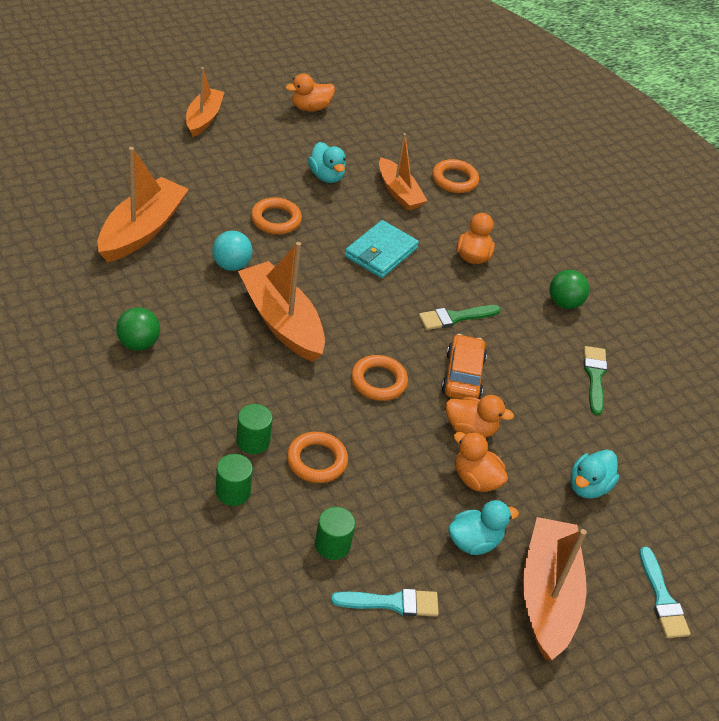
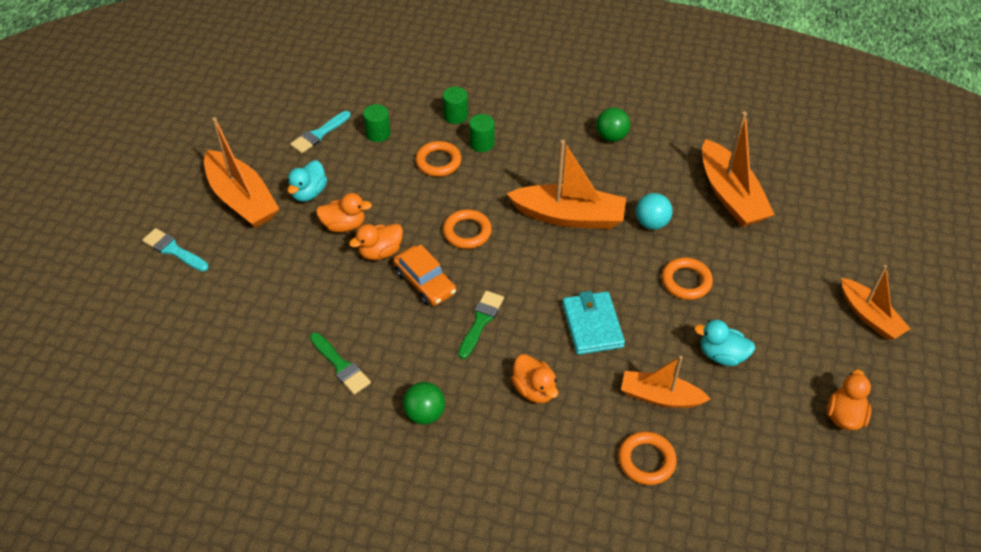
camera: 140 degrees right, 5 degrees up
turquoise duck [570,449,619,499] -> none

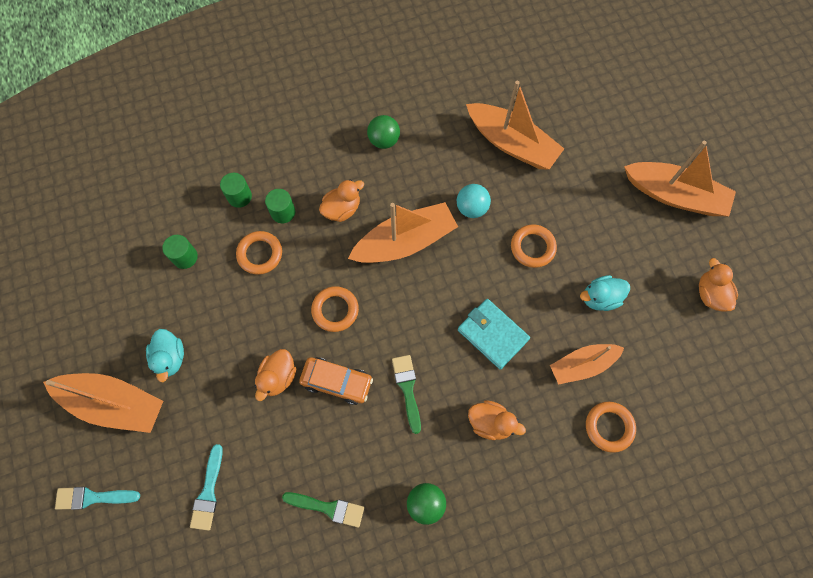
camera: 35 degrees left, 20 degrees up
turquoise brush [290,111,351,153] -> turquoise brush moved to [190,444,223,531]
orange duck [316,193,372,232] -> orange duck moved to [319,179,364,222]
orange boat [841,265,910,340] -> orange boat [624,141,736,216], size x1.55

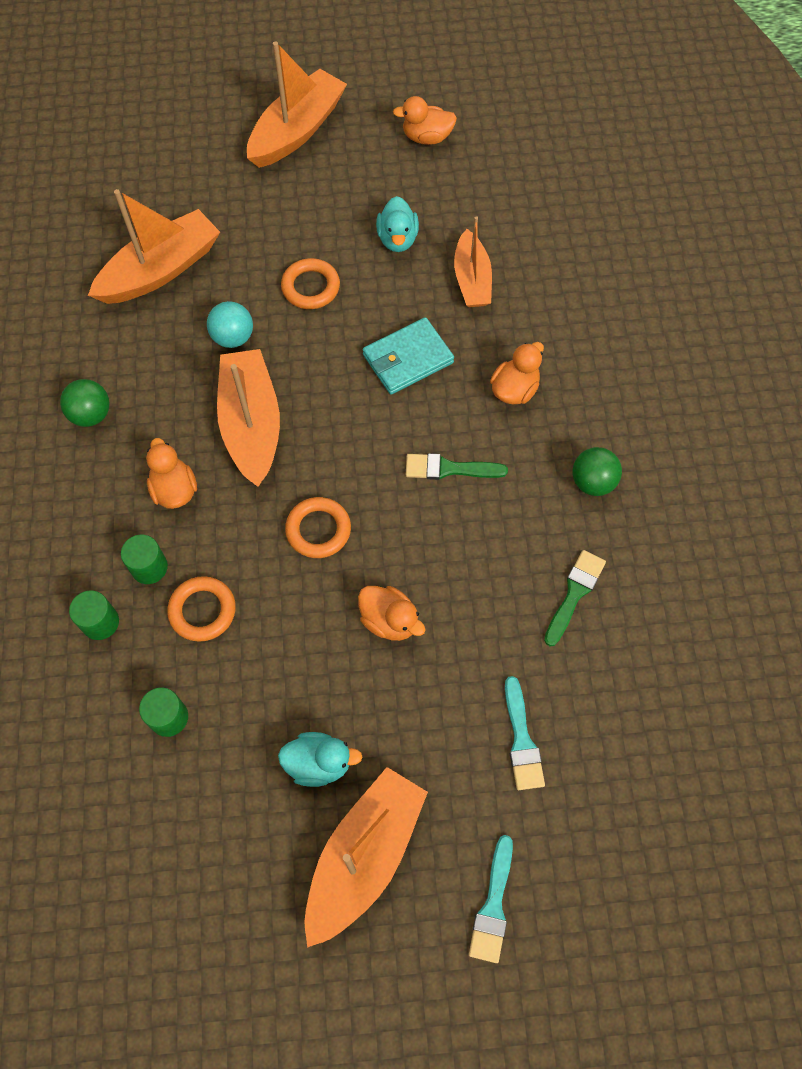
camera: 75 degrees left, 5 degrees down
turquoise brush [190,444,223,531] -> turquoise brush turned 60 degrees clockwise [505,676,545,790]
orange car [299,357,373,405] -> none
orange ring [586,402,636,453] -> none

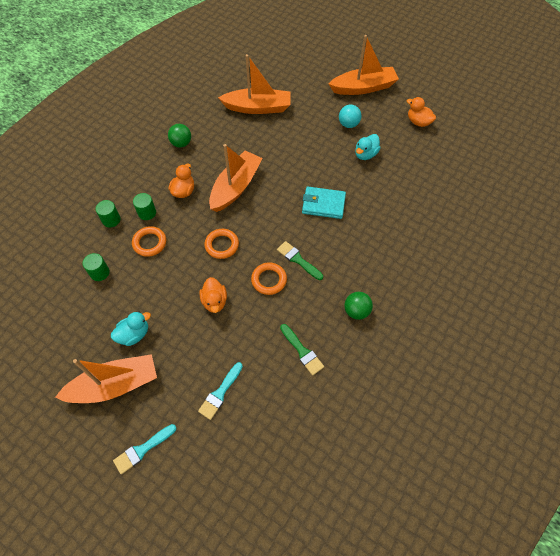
camera: 40 degrees right, 5 degrees down
turquoise ball [207,301,253,348] -> turquoise ball moved to [339,105,362,128]
turquoise duck [278,732,363,787] -> turquoise duck turned 75 degrees counterclockwise [111,311,151,346]
orange ring [281,258,340,309] -> orange ring moved to [251,262,287,295]
orange boat [454,216,492,307] -> none
orange duck [490,342,544,404] -> none
green brush [544,550,606,646] -> green brush turned 75 degrees clockwise [280,324,324,376]

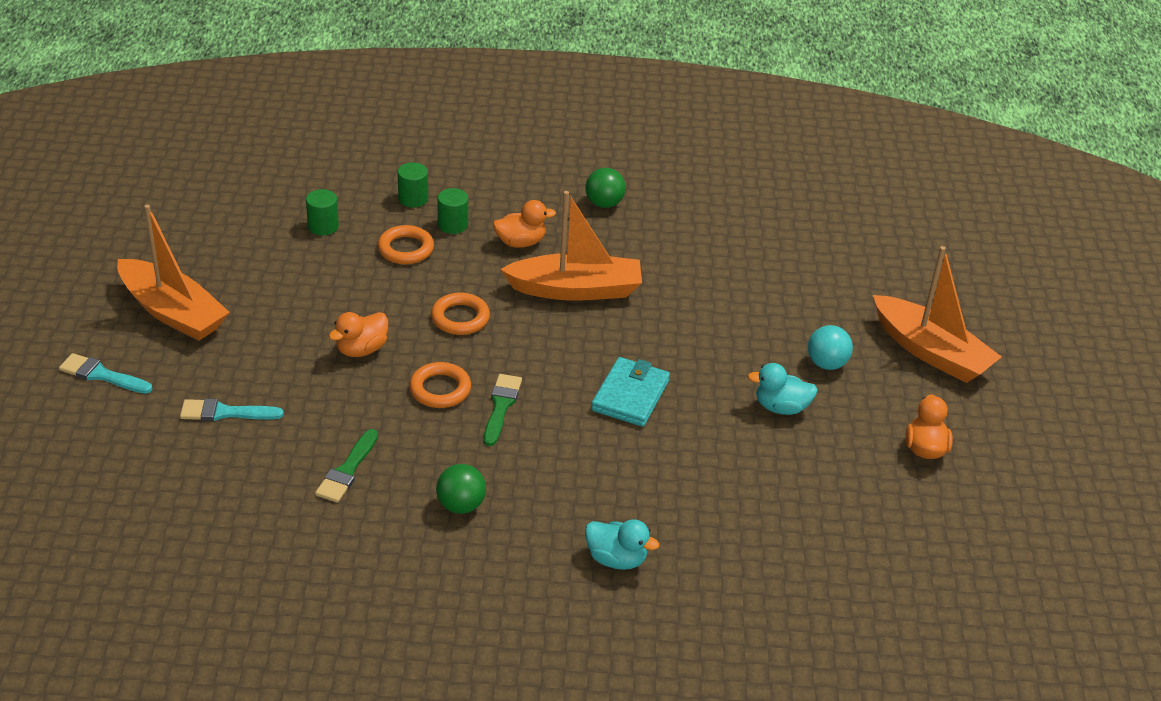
camera: 55 degrees right, 20 degrees down
turquoise duck [111,311,151,346] -> turquoise duck moved to [585,519,659,570]
orange boat [218,54,290,114] -> none
turquoise wallet [302,187,346,219] -> turquoise wallet turned 45 degrees clockwise [591,357,670,427]

